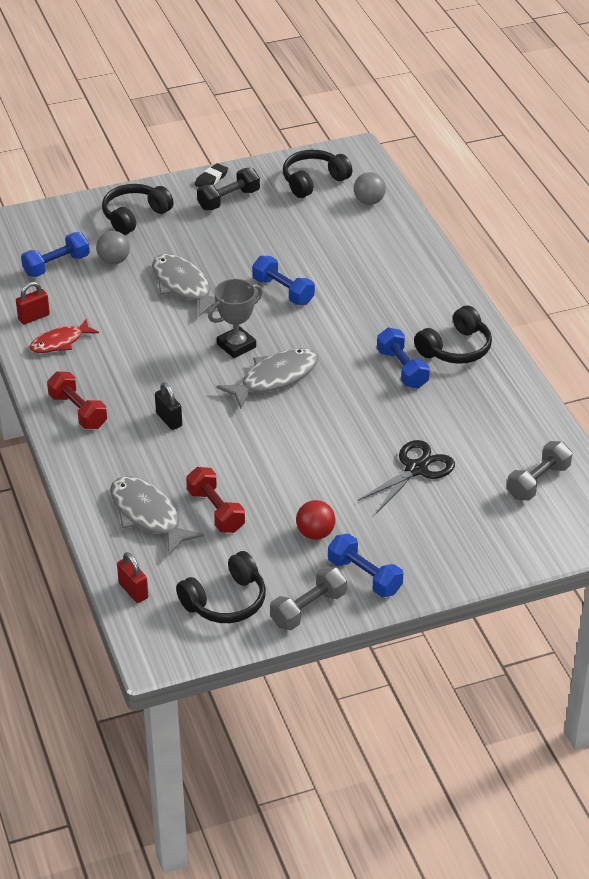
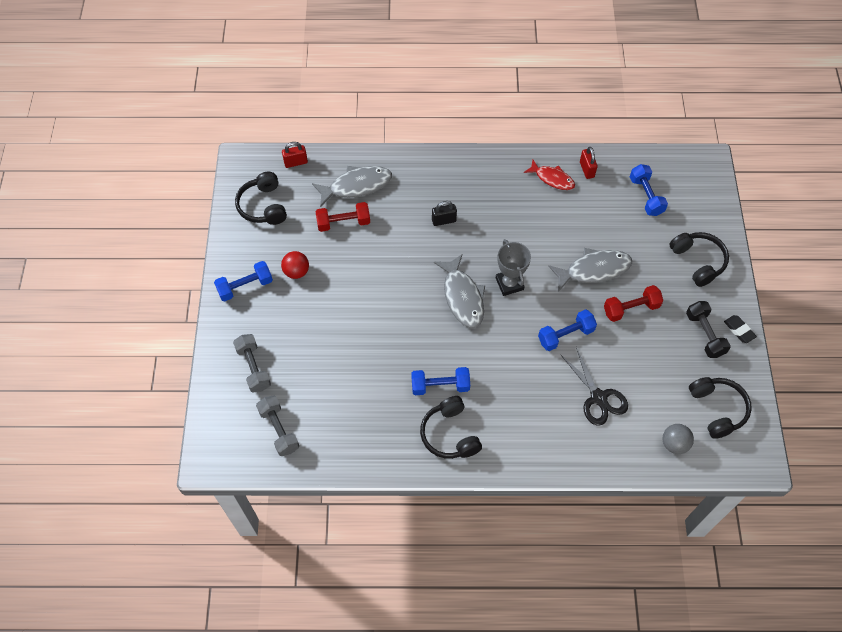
camera: 110 degrees right, 20 degrees up
red fish [30,319,99,353] -> red fish turned 135 degrees clockwise [524,160,575,190]
red dumbbell [47,371,107,429] -> red dumbbell moved to [604,285,663,322]
grey ball [96,231,130,265] -> none
grey dumbbell [270,566,347,630] -> grey dumbbell moved to [233,334,271,392]
black scissors [358,440,455,514] -> black scissors moved to [560,347,628,425]

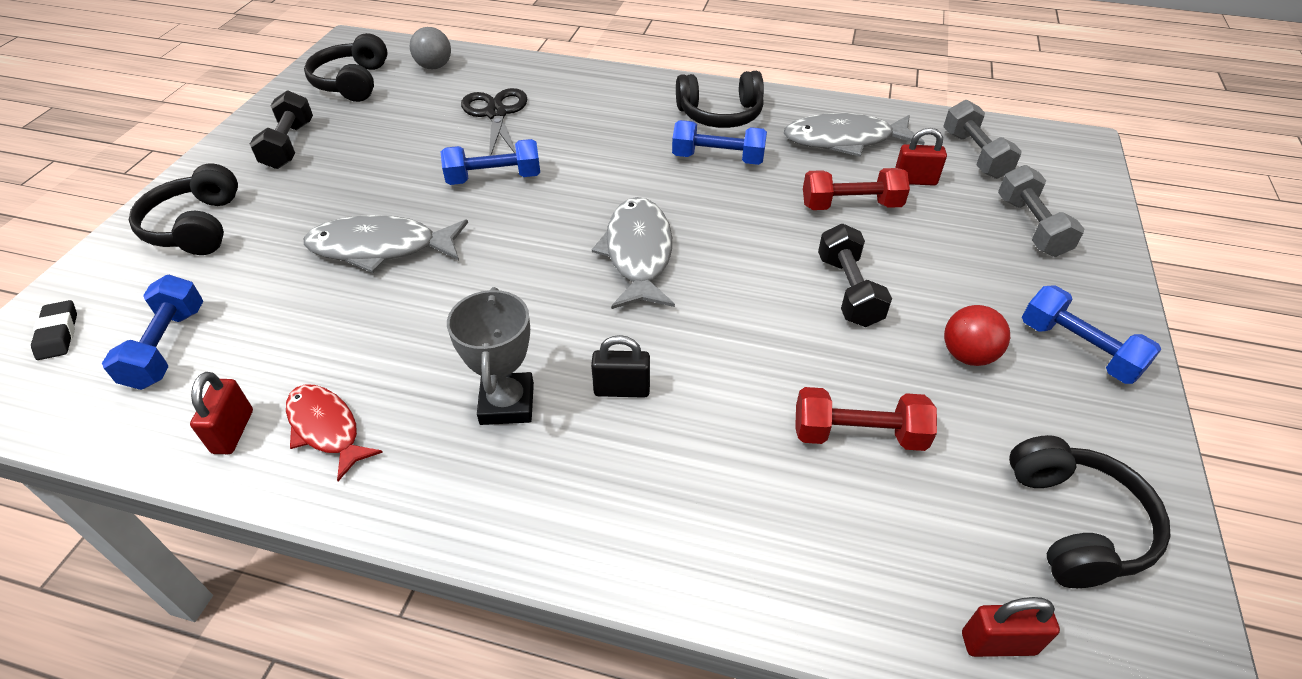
camera: 165 degrees left, 15 degrees down
blue dumbbell [214,261,273,301] -> blue dumbbell turned 60 degrees clockwise [1022,285,1161,384]
grey fish [312,166,392,207] -> grey fish moved to [784,113,925,157]
black headphones [420,396,482,459] -> black headphones turned 90 degrees clockwise [676,71,764,128]
grey trophy [496,239,531,296] -> grey trophy moved to [447,287,534,425]
red dumbbell [604,285,663,322] -> red dumbbell moved to [803,168,910,210]
black eraser [724,315,757,343] -> black eraser moved to [31,300,77,360]
none -> black dumbbell [818,224,892,327]
none -> red padlock [895,128,947,186]

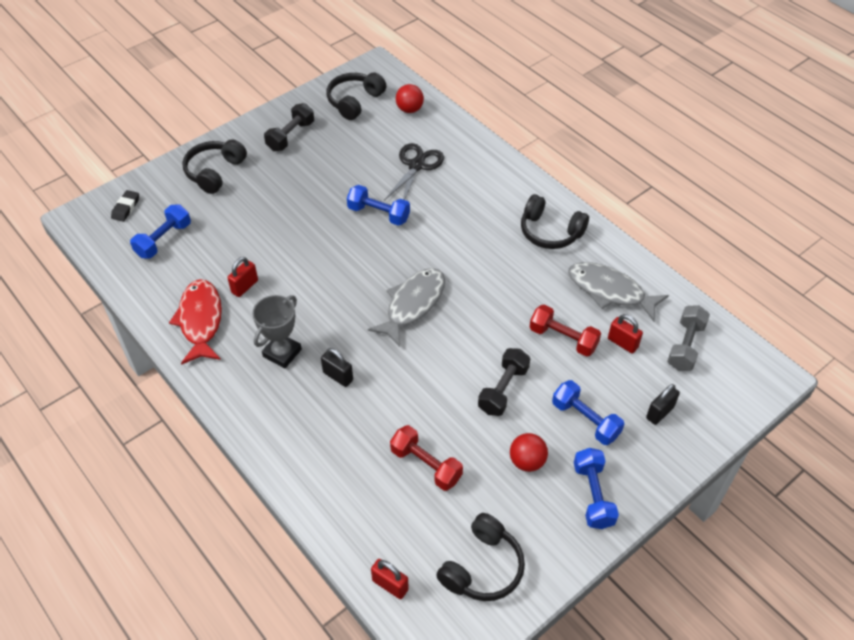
camera: 35 degrees right, 5 degrees up
red padlock [190,372,253,454] -> red padlock moved to [228,257,258,297]
red fish [286,385,383,481] -> red fish [169,279,222,365], size x1.51
grey fish [304,215,468,273] -> none
grey ball [409,27,451,69] -> red ball [396,84,424,113]
blue dumbbell [672,120,767,165] -> blue dumbbell moved to [552,380,624,445]
grey dumbbell [998,165,1084,257] -> black padlock [646,384,680,425]

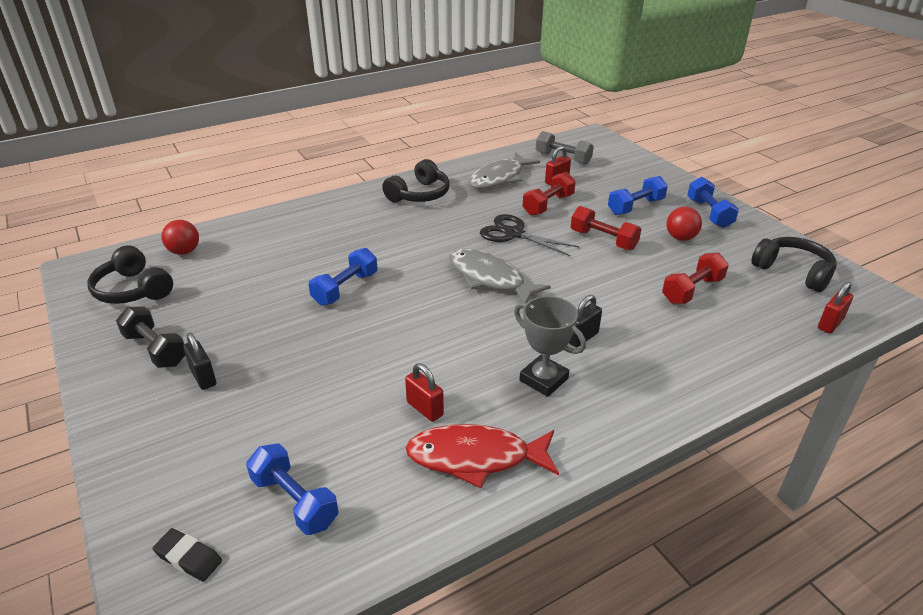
camera: 80 degrees left, 15 degrees down
black headphones [182,139,247,194] -> none
black scissors [384,143,444,201] -> black scissors moved to [480,214,579,256]
black dumbbell [478,348,530,416] -> red dumbbell [571,206,641,250]
blue dumbbell [574,448,619,529] -> blue dumbbell turned 75 degrees clockwise [687,177,739,228]
black padlock [646,384,680,425] -> black padlock moved to [183,333,216,390]

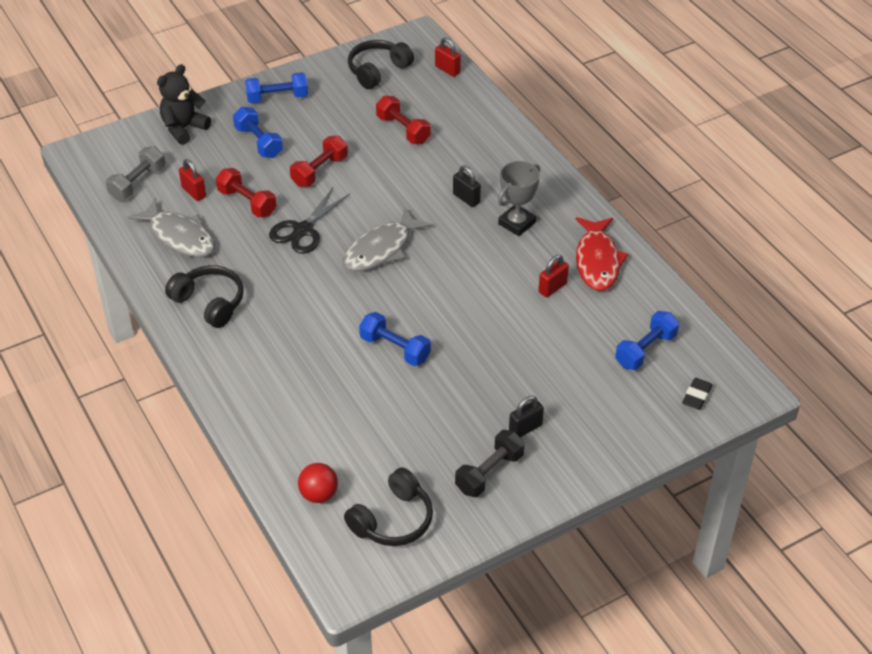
camera: 90 degrees left, 10 degrees up
red ball [667,207,702,241] -> none
none -> black teddy bear [157,64,211,145]

